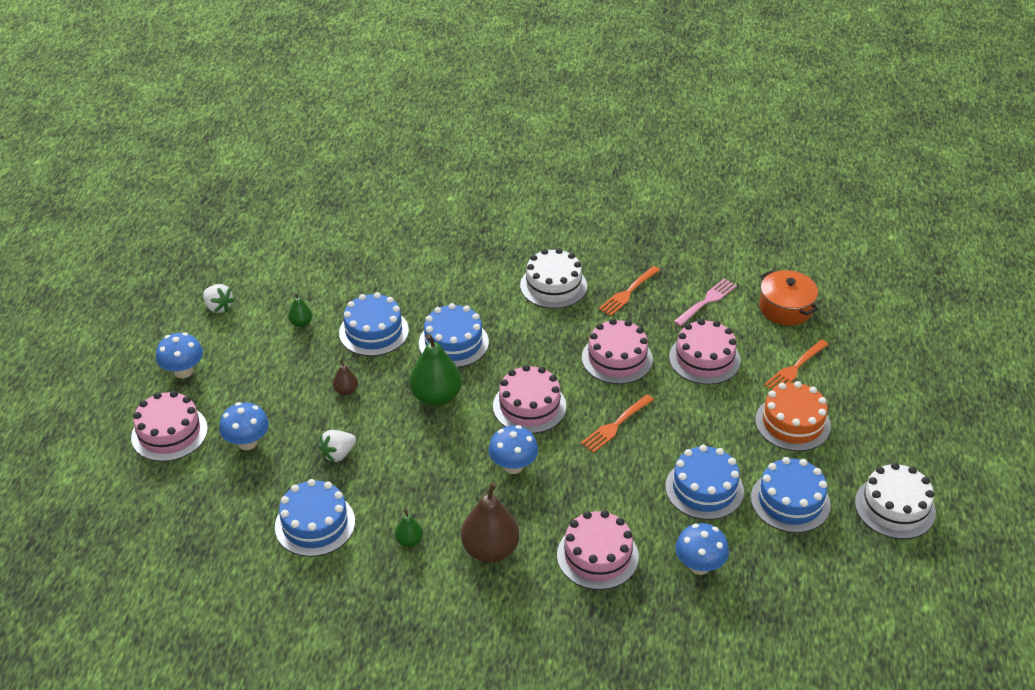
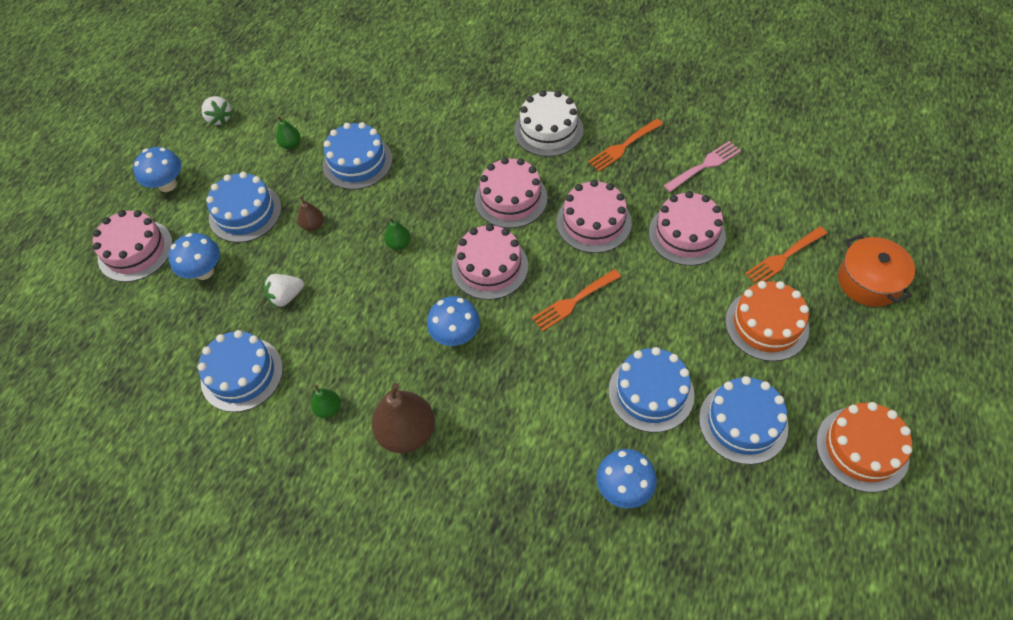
camera: 15 degrees right, 15 degrees up
green pear [409,334,462,407] -> green pear [384,217,410,250], size x0.49
blue cake [419,303,489,368] -> blue cake moved to [206,172,282,243]
pink cake [557,510,639,590] -> pink cake moved to [475,157,548,228]
orange pot [759,270,818,326] -> orange pot moved to [838,234,915,307]
white cake [855,463,936,539] -> orange cake [816,402,912,492]

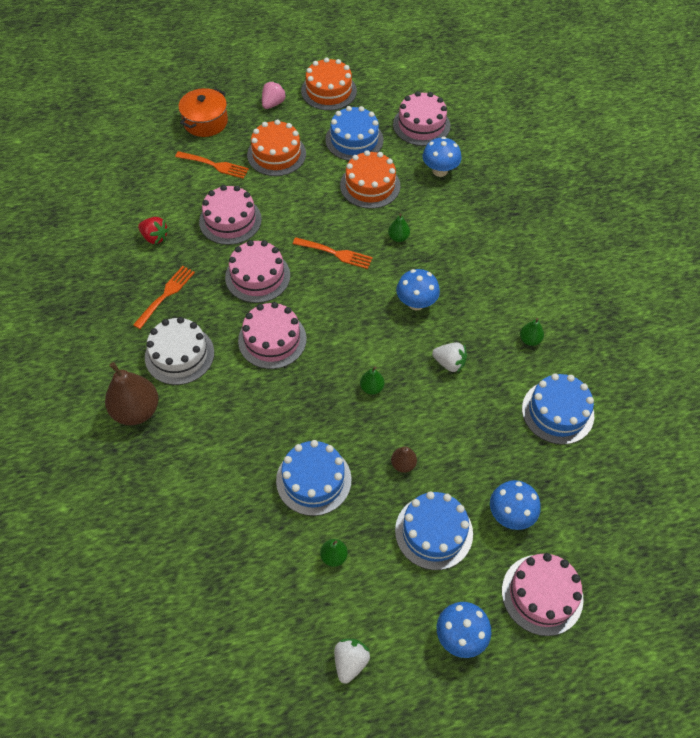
camera: 130 degrees left, 0 degrees up
white strawberry [264,274,304,307] -> white strawberry moved to [432,342,467,373]
brown pear [372,383,435,453] -> brown pear moved to [105,362,159,425]
pink cake [452,224,528,300] -> pink cake moved to [393,91,450,146]
orange fork [588,119,663,172] -> orange fork turned 75 degrees counterclockwise [133,266,195,329]
blue cake [608,347,695,433] -> orange cake [340,150,400,209]
pink fork [664,141,741,192] -> red strawberry [138,217,169,244]
none -> pink strawberry [262,81,287,109]
none -> green pear [388,213,410,242]

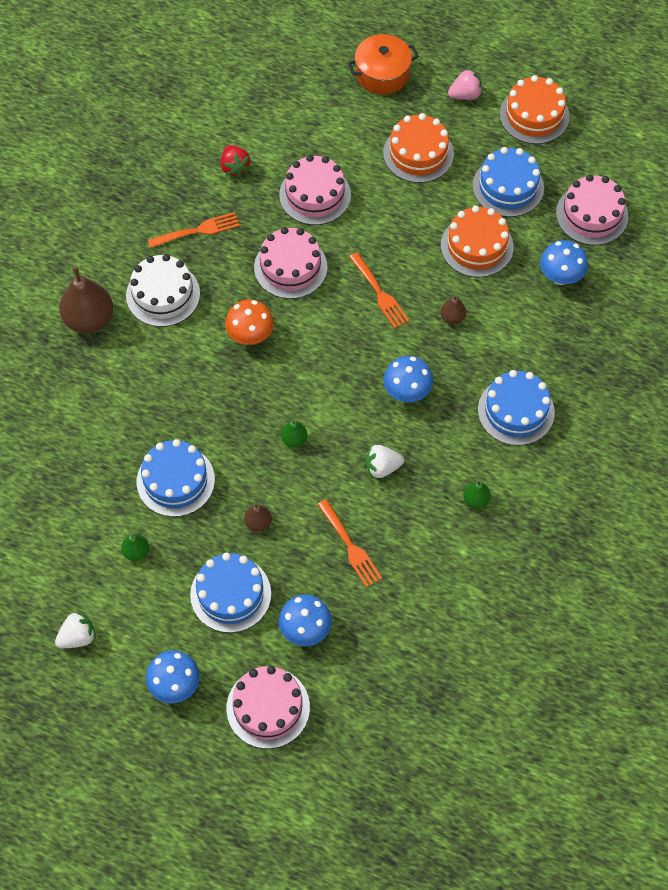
camera: 40 degrees right, 5 degrees up
orange fork [175,151,249,179] -> orange fork moved to [317,499,382,588]
pink cake [238,302,307,369] -> orange mushroom [225,299,274,345]
green pear [388,213,410,242] -> brown pear [440,295,466,324]
white strawberry [432,342,467,373] -> white strawberry turned 105 degrees clockwise [365,445,404,478]
blue cake [522,373,594,445] -> blue cake moved to [478,370,555,446]

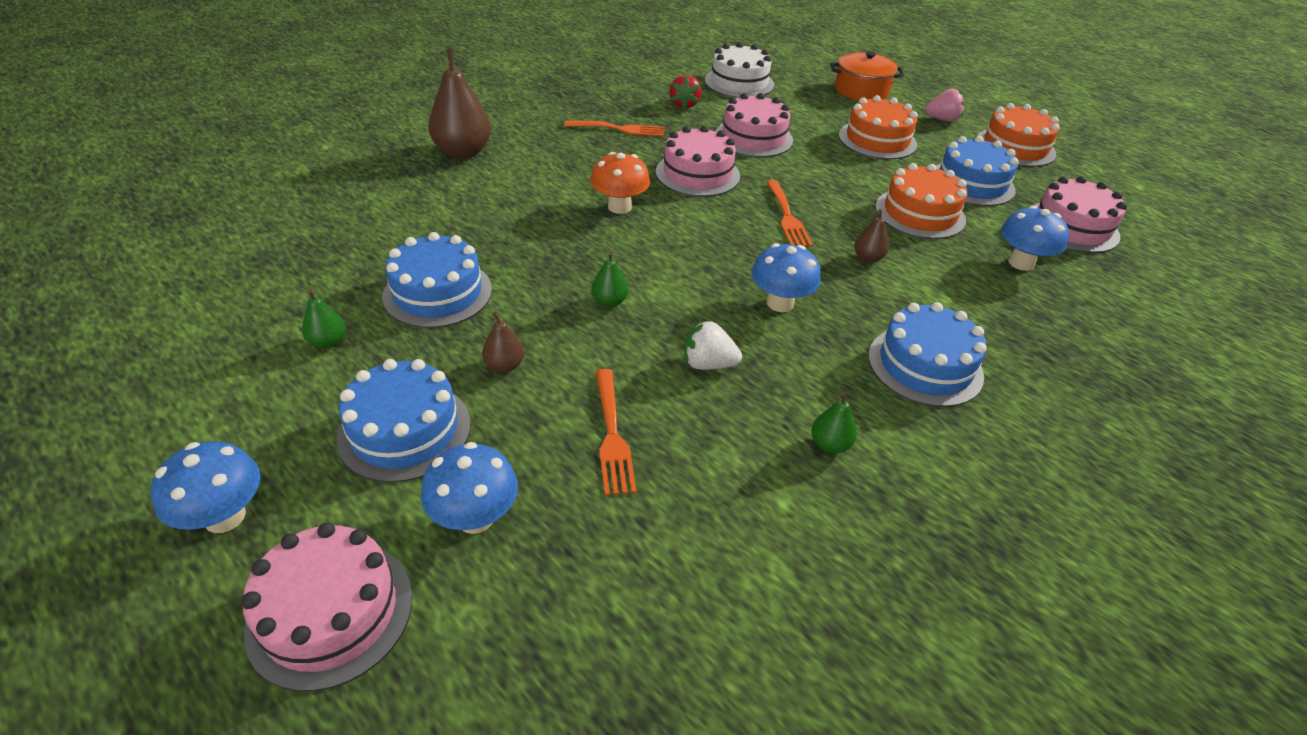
camera: 20 degrees right, 20 degrees down
white strawberry [55,611,96,648] -> none
white cake [126,254,200,327] -> white cake moved to [705,42,774,98]

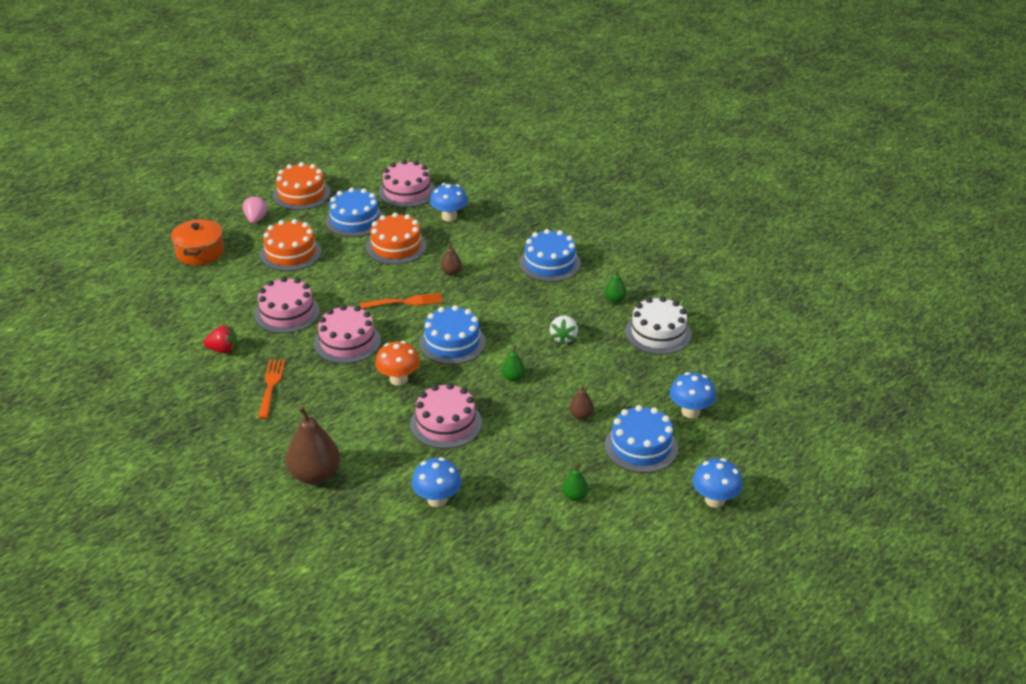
camera: 90 degrees left, 5 degrees down
pink cake [241,522,413,692] -> pink cake moved to [410,383,482,449]
blue cake [382,232,492,328] -> blue cake moved to [419,305,486,364]
orange fork [596,369,636,496] -> none
white cake [705,42,774,98] -> white cake moved to [625,296,692,355]
blue mushroom [751,243,821,312] -> blue mushroom moved to [412,458,461,507]

